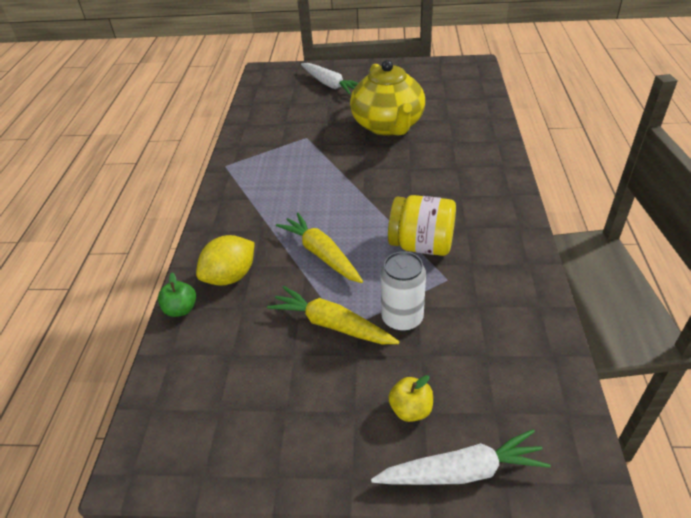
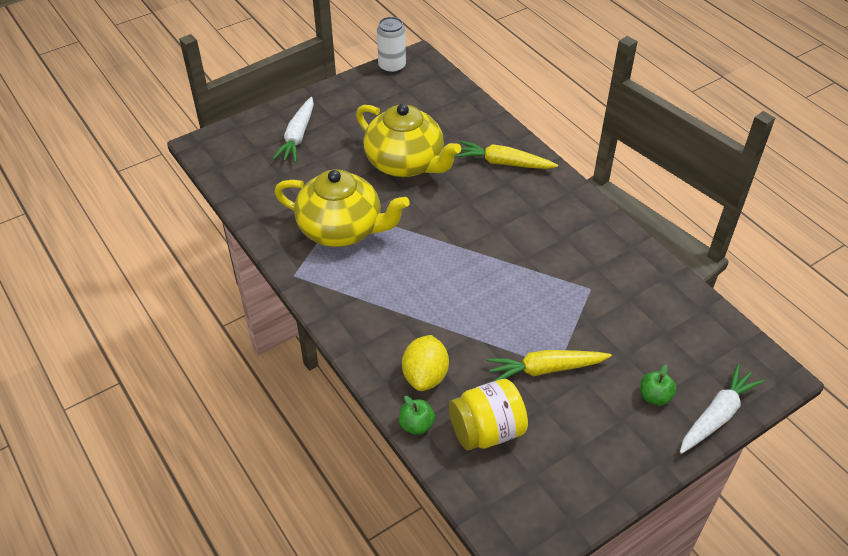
camera: 40 degrees left, 5 degrees up
yellow carrot [276,213,363,283] -> yellow carrot moved to [455,141,558,169]
white carrot [301,63,358,94] -> white carrot turned 90 degrees clockwise [273,97,314,162]
white can [380,251,426,332] -> white can moved to [377,17,406,74]
yellow jar [388,195,456,256] -> yellow jar moved to [449,379,528,451]
yellow apple [388,375,433,422] -> green apple [640,365,677,406]
none -> yellow teapot [275,169,410,247]

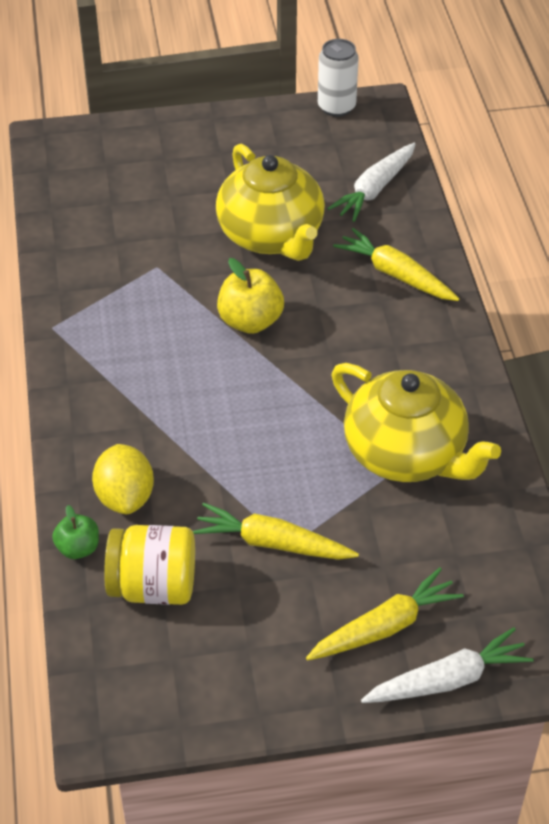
camera: 25 degrees right, 0 degrees up
white carrot [273,97,314,162] -> white carrot moved to [327,143,415,222]
yellow teapot [275,169,410,247] -> yellow teapot moved to [331,363,501,482]
yellow lemon [402,335,449,391] -> yellow lemon turned 45 degrees counterclockwise [92,444,154,514]
green apple [640,365,677,406] -> yellow carrot [306,568,464,660]
none -> yellow apple [217,258,284,334]

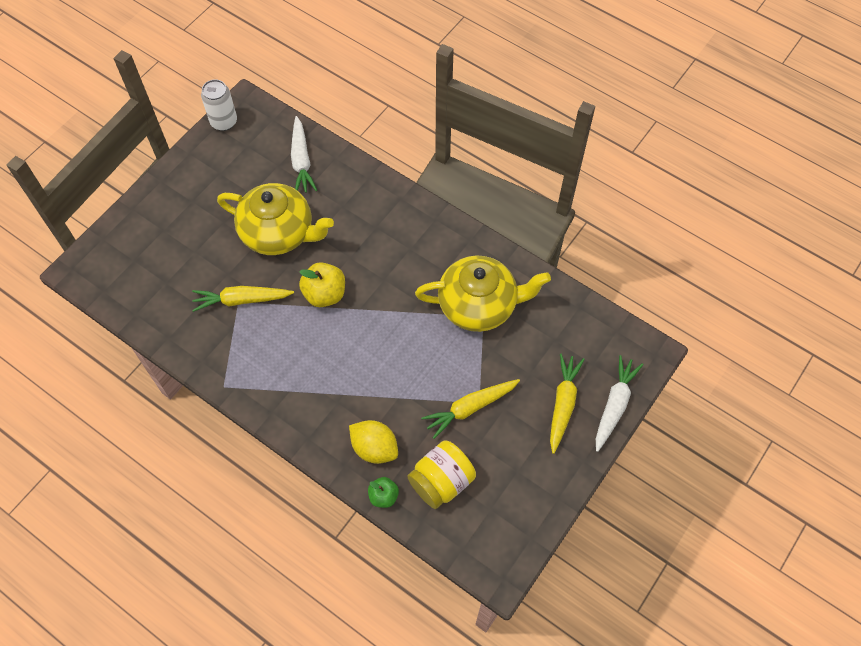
camera: 45 degrees left, 15 degrees up
yellow carrot [333,228,459,301] -> yellow carrot moved to [192,286,294,312]

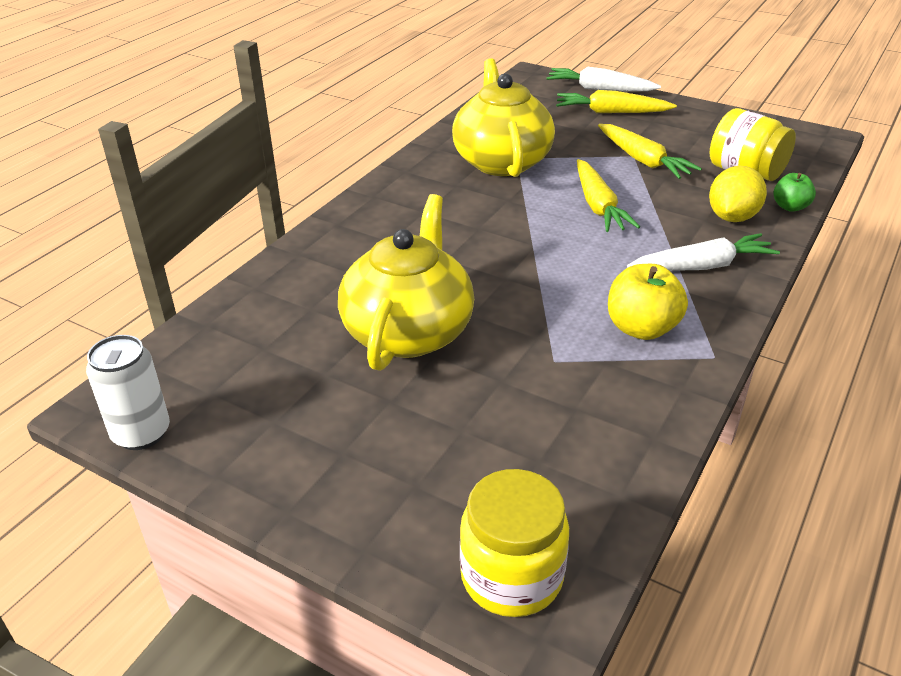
camera: 95 degrees left, 25 degrees down
yellow carrot [192,286,294,312] -> yellow carrot moved to [577,159,640,232]
white carrot [291,116,317,193] -> white carrot moved to [627,233,780,271]
yellow apple [299,262,345,307] -> yellow apple moved to [608,264,688,340]
none -> yellow jar [460,469,569,617]

